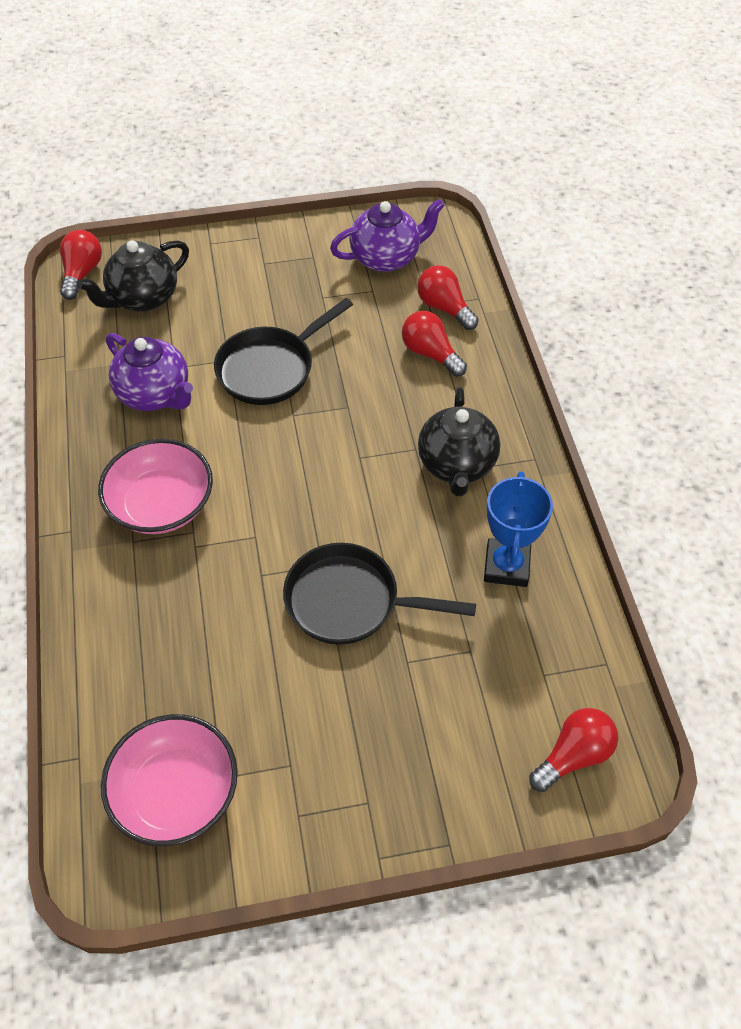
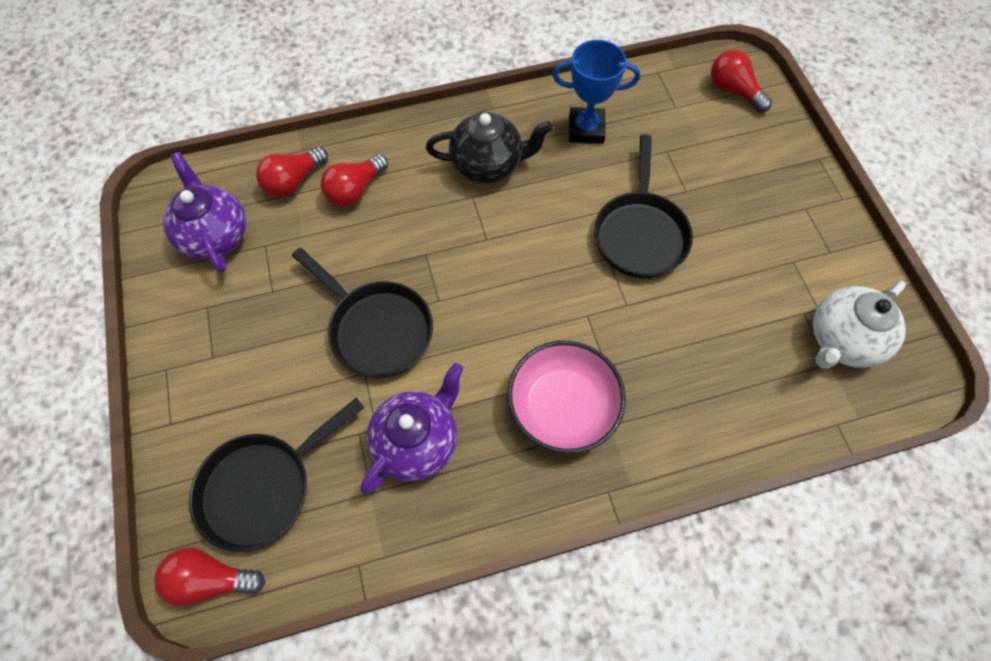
camera: 95 degrees left, 10 degrees up
black teapot [77,240,189,312] -> black pan [189,398,364,552]
pink bowl [101,714,238,846] -> white teapot [813,281,906,369]

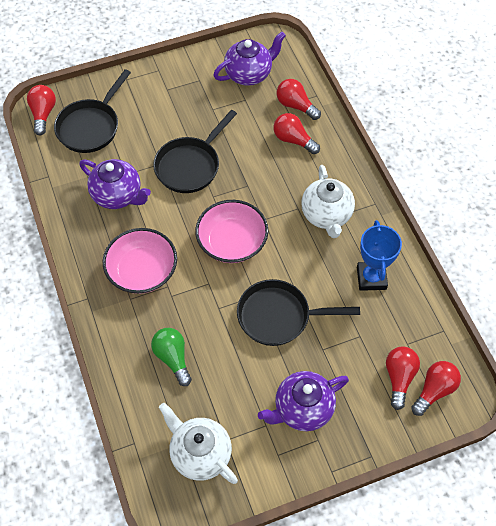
camera: 85 degrees right, 5 degrees down
black pan [189,398,364,552] -> black pan turned 105 degrees counterclockwise [54,69,131,153]
black teapot [426,112,553,184] -> white teapot [301,165,355,238]
none -> green light bulb [151,328,192,386]
none -> pink bowl [195,200,268,263]
none -> purple teapot [258,371,349,431]
none -> red light bulb [386,346,420,410]

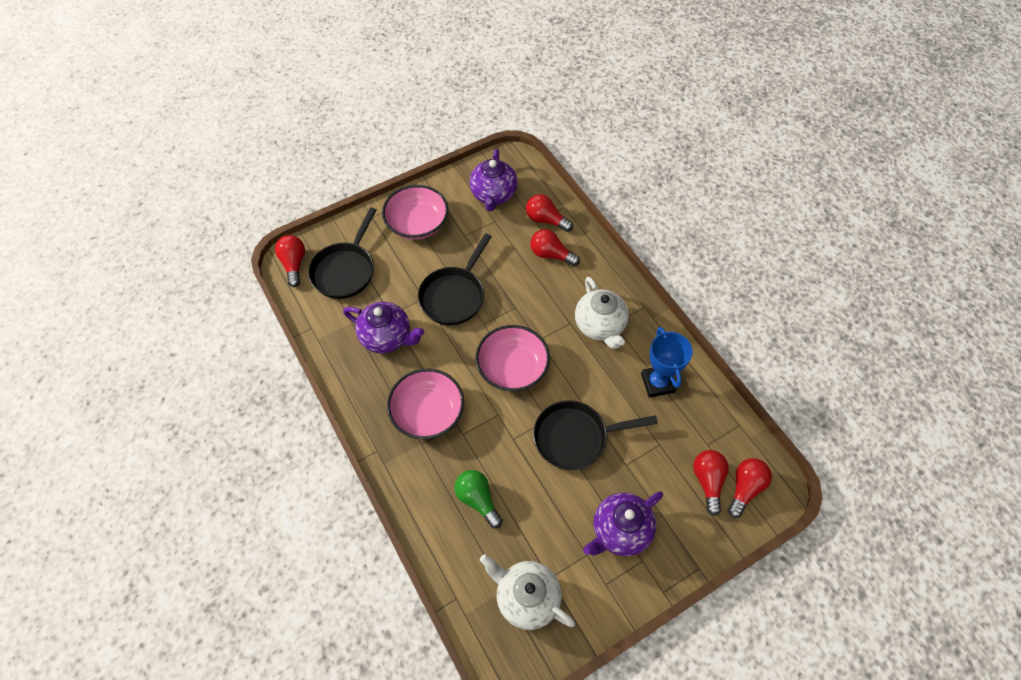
camera: 10 degrees left, 0 degrees up
purple teapot [213,32,286,86] -> purple teapot turned 135 degrees clockwise [470,149,518,211]
none -> pink bowl [382,185,448,240]

